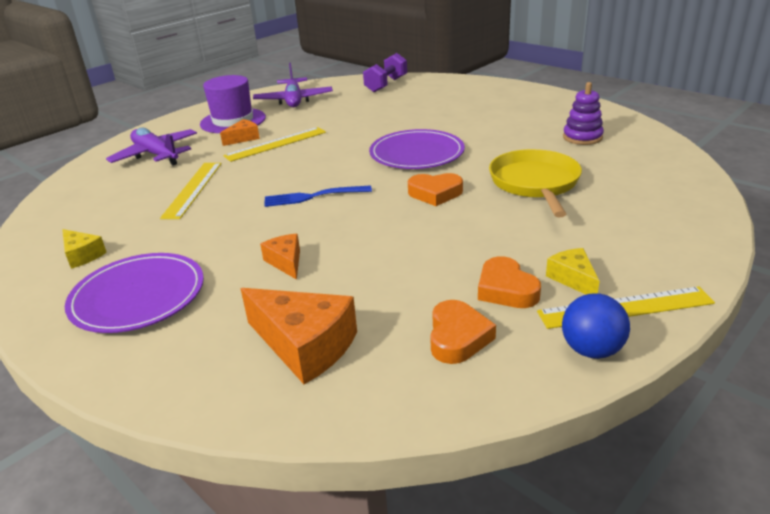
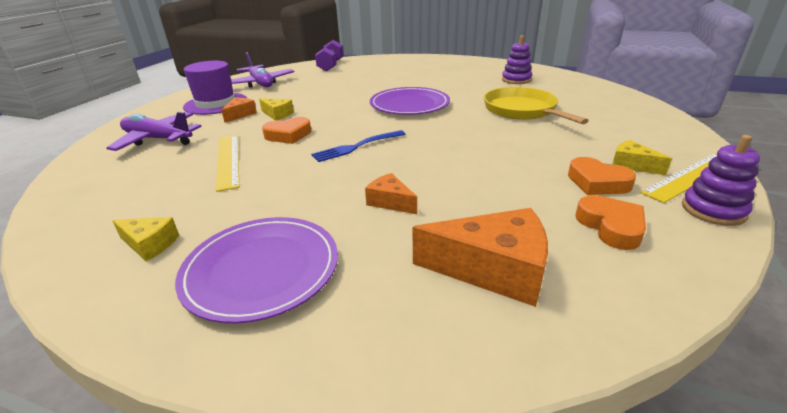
camera: 25 degrees left, 0 degrees up
yellow ruler [223,127,326,162] -> yellow cheese [259,98,294,121]
orange heart [408,173,463,206] -> orange heart moved to [262,117,311,144]
blue ball [562,293,630,359] -> purple stacking toy [682,135,760,226]

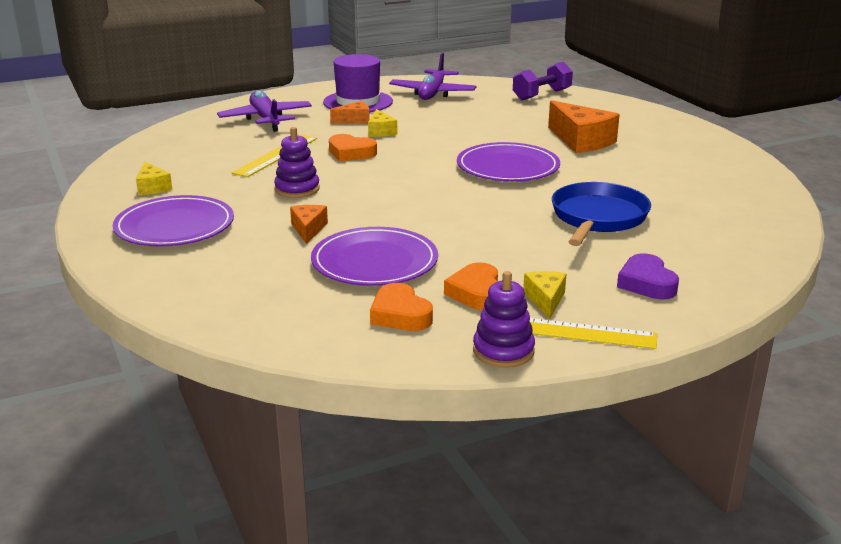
camera: 45 degrees right, 5 degrees down
blue fork [311,130,405,162] -> none
orange cheese [413,208,548,307] -> orange cheese moved to [548,100,620,153]
yellow pan [484,87,589,124] -> blue pan [552,182,651,246]
purple stacking toy [502,35,532,84] -> purple stacking toy moved to [274,127,320,198]
orange heart [575,195,646,250] -> orange heart turned 120 degrees clockwise [370,283,433,331]
none -> purple plate [311,227,438,286]
none -> purple heart [617,253,679,299]

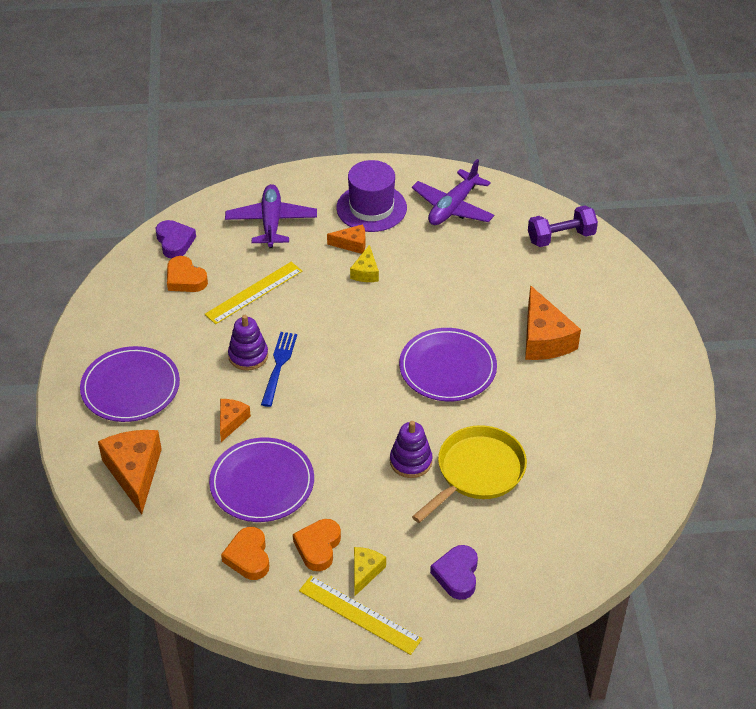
camera: 20 degrees right, 20 degrees up
yellow cheese [136,162,172,195] -> none
orange heart [329,134,377,161] -> orange heart moved to [167,256,208,292]
purple stacking toy [473,271,535,368] -> purple stacking toy moved to [390,421,432,478]
blue pan [552,182,651,246] -> yellow pan [412,425,527,523]
none -> orange cheese [98,430,162,515]
none -> purple heart [156,220,196,258]
none -> blue fork [261,332,297,407]

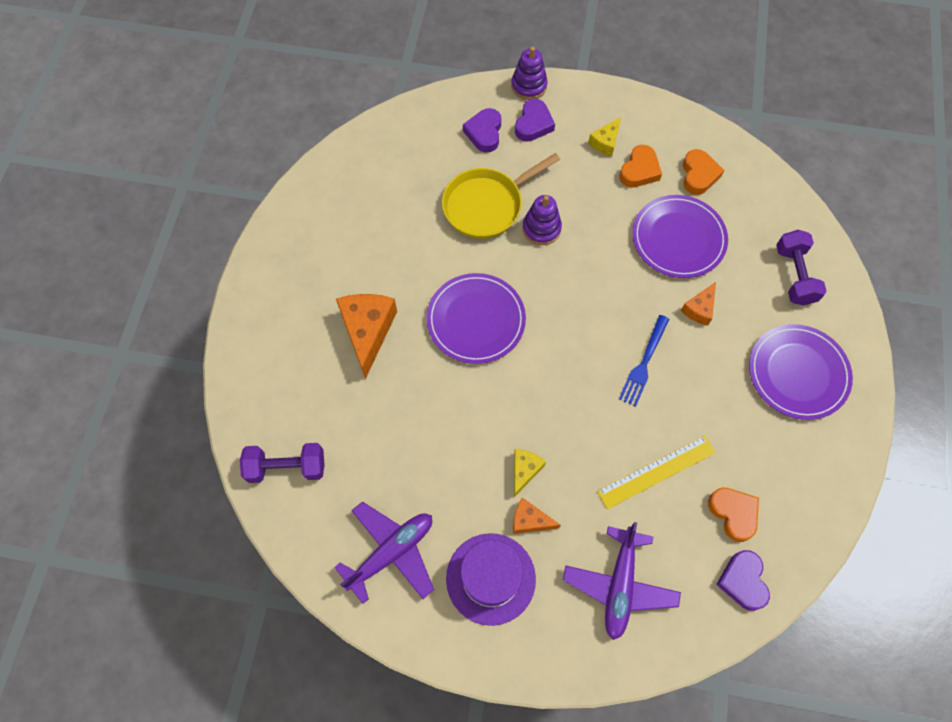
camera: 165 degrees left, 20 degrees up
orange cheese [98,430,162,515] -> purple dumbbell [776,230,827,306]
purple stacking toy [228,315,268,371] -> purple stacking toy moved to [511,47,548,100]
yellow ruler [299,576,422,655] -> none
none -> purple heart [463,108,501,153]

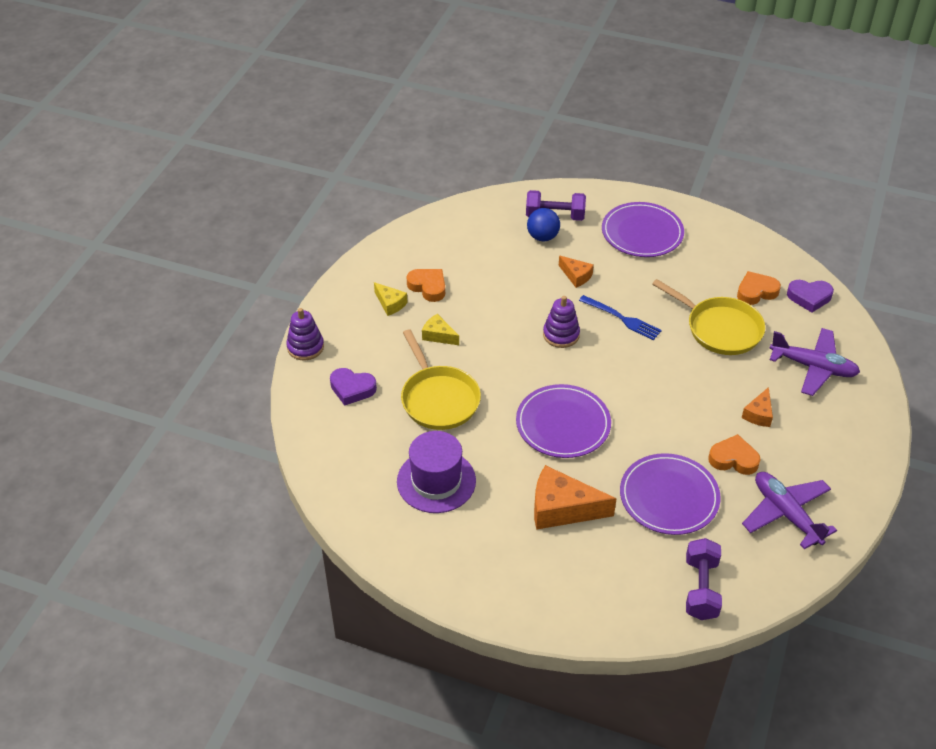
camera: 80 degrees left, 20 degrees down
purple hat [446,533,536,626] -> purple hat moved to [397,431,476,513]
yellow cheese [514,449,546,497] -> yellow cheese moved to [422,314,459,345]
purple heart [515,99,555,142] -> none
purple stacking toy [522,195,562,245] -> purple stacking toy moved to [543,296,580,348]
yellow ruler [597,436,716,509] -> yellow pan [652,279,765,355]
purple plate [632,195,728,278] -> purple plate moved to [620,453,721,535]
orange heart [683,149,724,195] -> orange heart moved to [708,434,761,475]
none -> blue ball [527,208,560,241]

